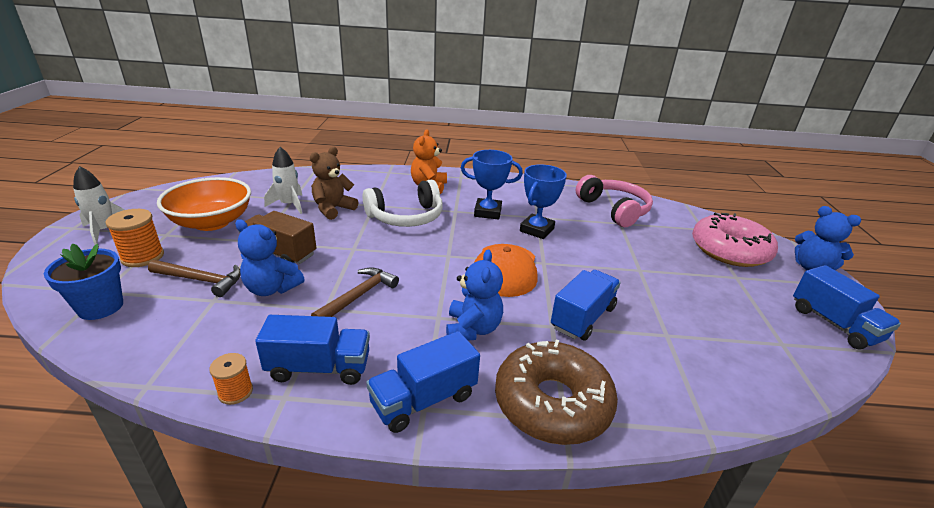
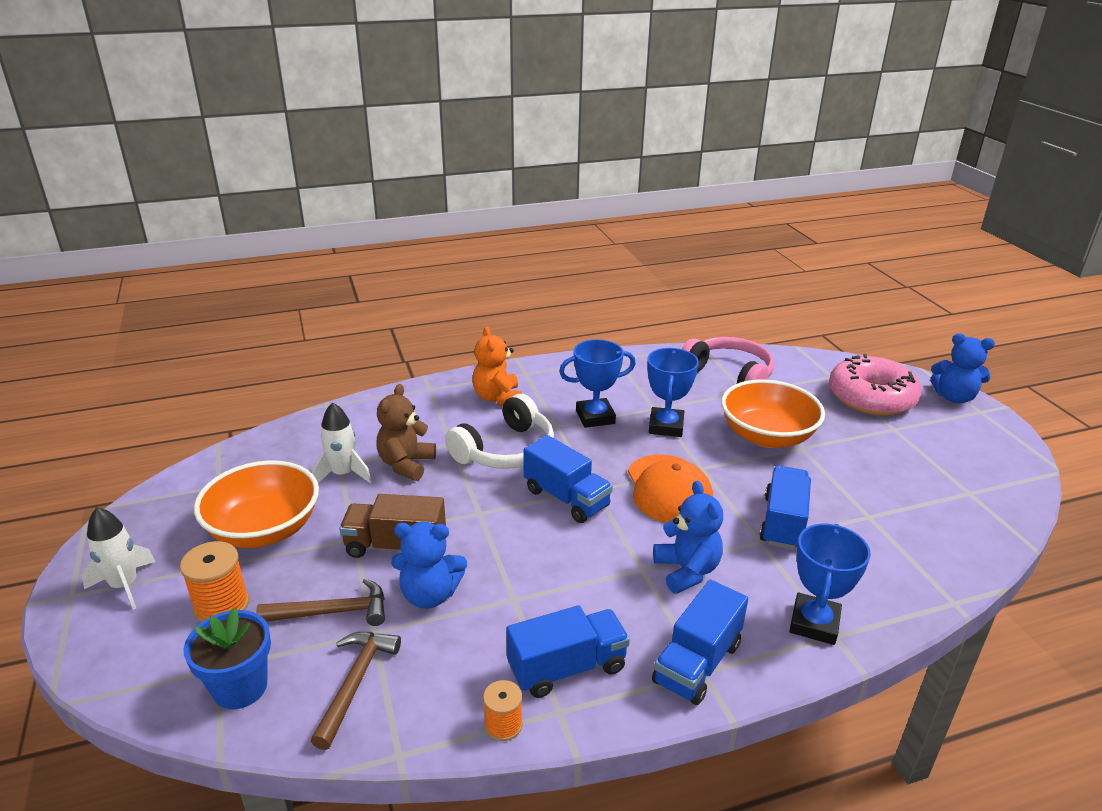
camera: 20 degrees left, 0 degrees up
brown hammer [311,267,399,317] -> brown hammer moved to [311,632,401,750]
brown donut [495,340,618,445] -> blue trophy [789,523,871,645]
blue truck [793,265,901,350] -> blue truck moved to [523,435,613,523]
none -> orange bowl [721,380,825,448]

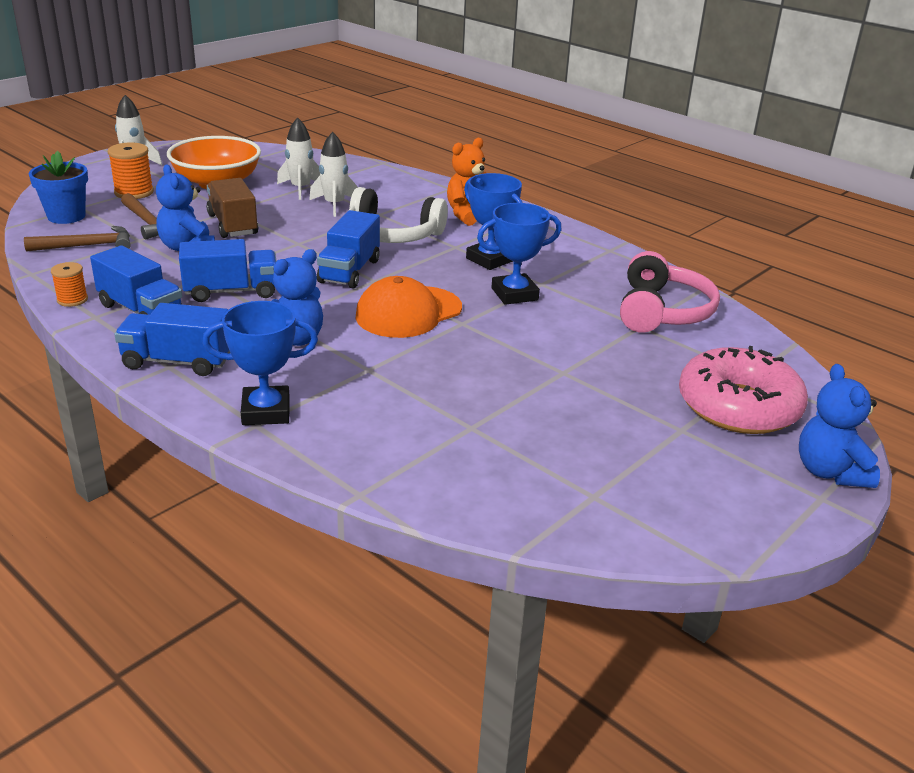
camera: 60 degrees right, 0 degrees up
brown teddy bear [376,384,436,481] -> white rocket [309,132,358,217]
orange bowl [721,380,825,448] -> none
blue truck [759,465,811,550] -> blue truck moved to [179,239,276,302]

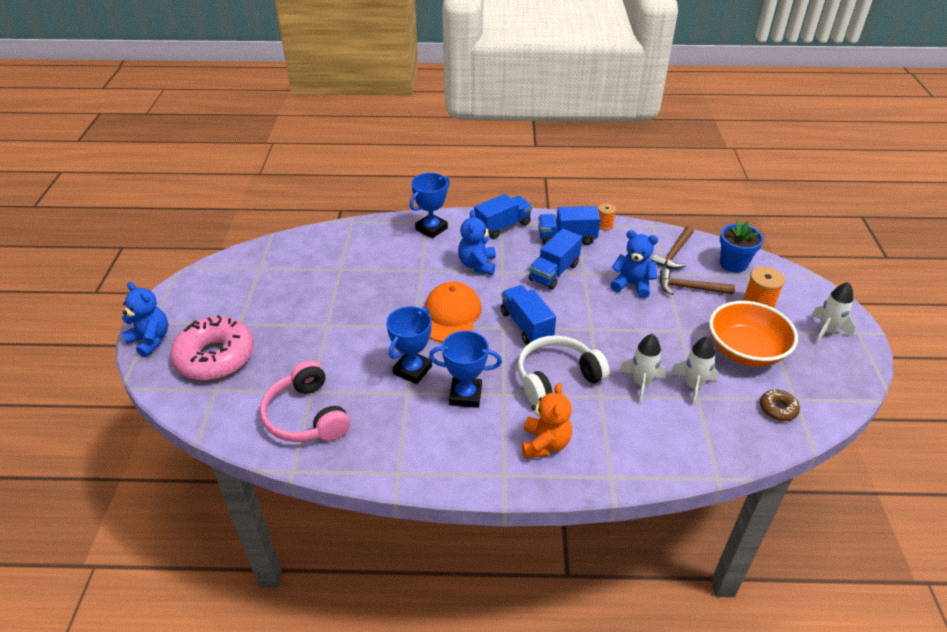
camera: 140 degrees right, 10 degrees up
brown truck [206,178,258,238] -> none
none -> brown donut [760,389,800,421]

